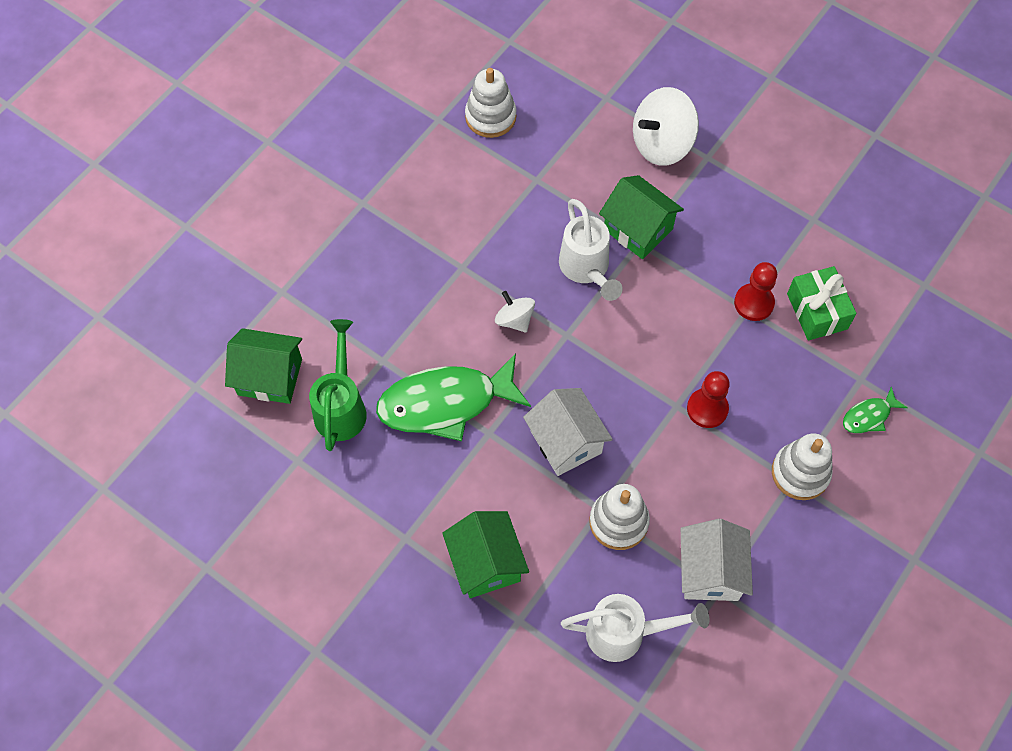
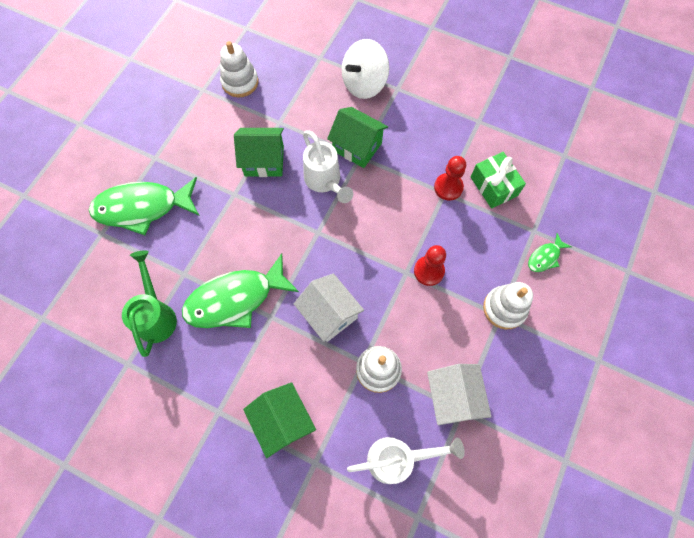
camera: 10 degrees left, 5 degrees up
green house [225,328,302,404] -> green house moved to [234,128,284,177]
white spinning top [495,291,535,333] -> none
none -> green fish [89,177,199,235]

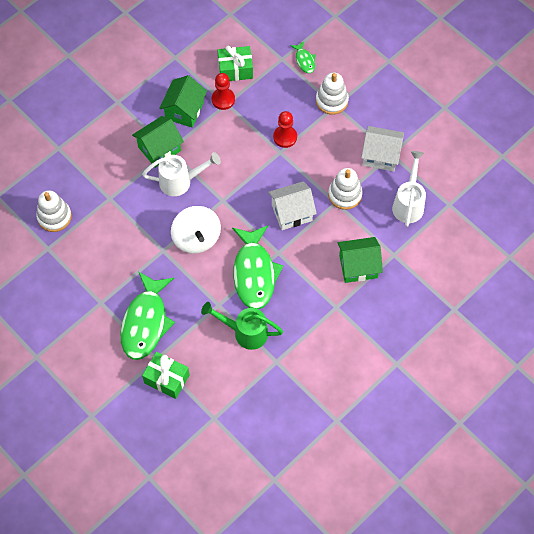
camera: 70 degrees left, 5 degrees down
green house [234,128,284,177] -> green house moved to [159,75,207,128]
white spinning top [342,39,389,99] -> white spinning top moved to [171,206,221,254]
none -> green gift [142,352,190,399]

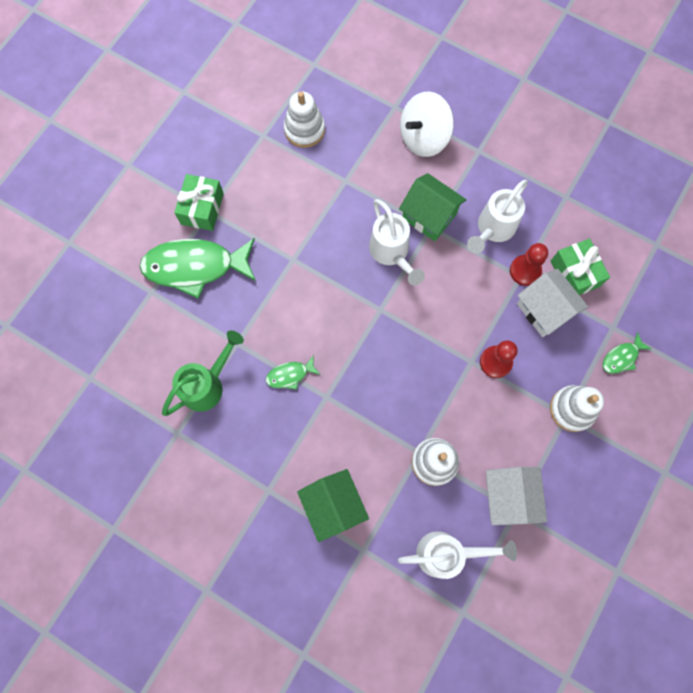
camera: 75 degrees right, 10 degrees up
green gift [142,352,190,399] -> green gift moved to [174,174,224,231]
green house [159,75,207,128] -> white watering can [467,180,528,254]
white spinning top [171,206,221,254] -> white spinning top moved to [400,92,454,157]
green watering can [201,302,283,350] -> green watering can turned 45 degrees clockwise [162,330,244,416]
green fish [232,225,283,309] -> green fish [266,355,321,390], size x0.45
white house [268,181,317,230] -> white house moved to [517,269,589,337]

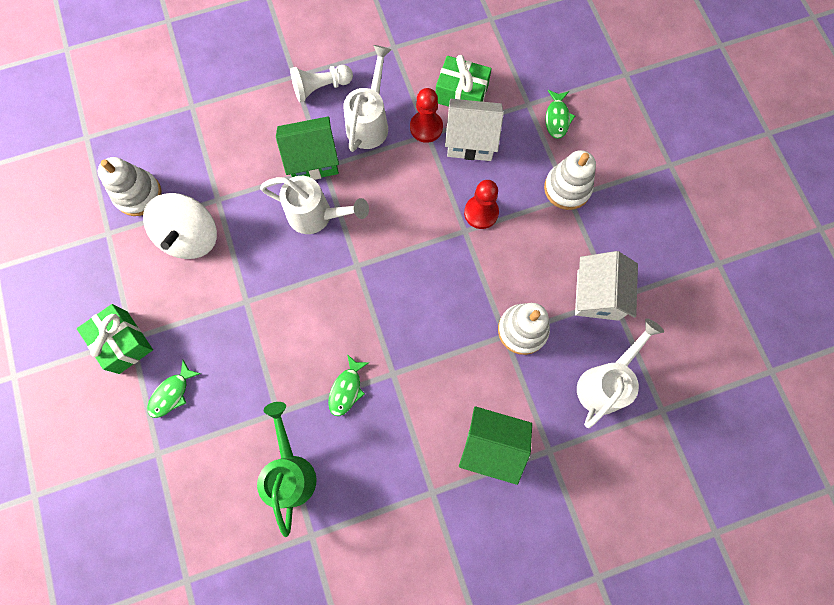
camera: 50 degrees left, 0 degrees up
green fish [140,238,256,299] -> green fish [147,360,201,418], size x0.45
white spinning top [400,92,454,157] -> white spinning top moved to [143,193,217,259]
white watering can [467,180,528,254] -> white watering can turned 150 degrees counterclockwise [343,45,392,152]
white house [486,467,547,525] -> white house turned 60 degrees clockwise [575,251,638,321]
none -> white pawn [290,65,353,102]

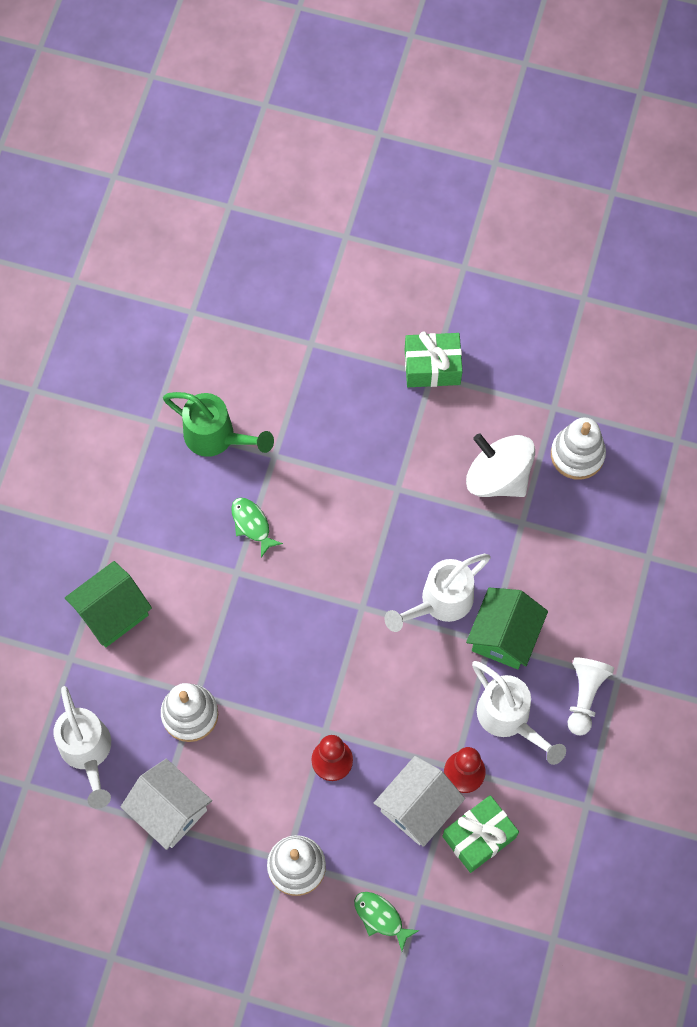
camera: 125 degrees right, 5 degrees down
green fish [147,360,201,418] -> none

